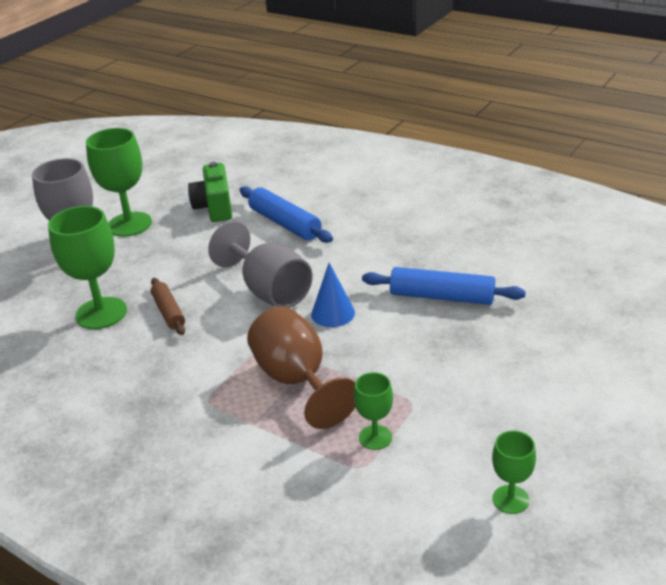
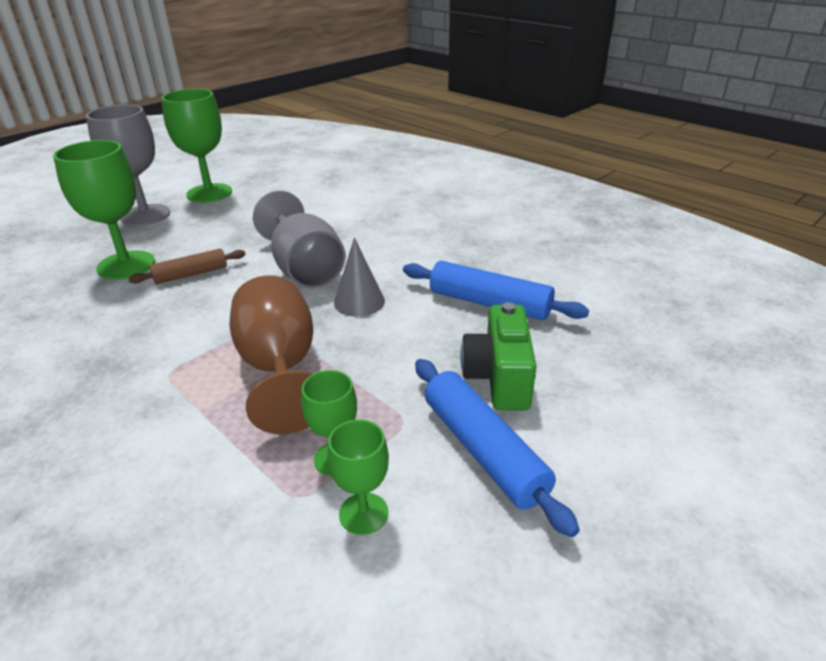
camera: 10 degrees right, 0 degrees up
brown rolling pin [151,278,185,335] -> brown rolling pin turned 75 degrees clockwise [129,249,246,284]
green camera [188,162,232,222] -> green camera moved to [461,302,537,411]
blue rolling pin [240,186,333,243] -> blue rolling pin moved to [415,359,580,537]
blue cone [311,263,355,327] -> grey cone [334,237,385,317]
green goblet [492,431,536,514] -> green goblet moved to [327,419,389,535]

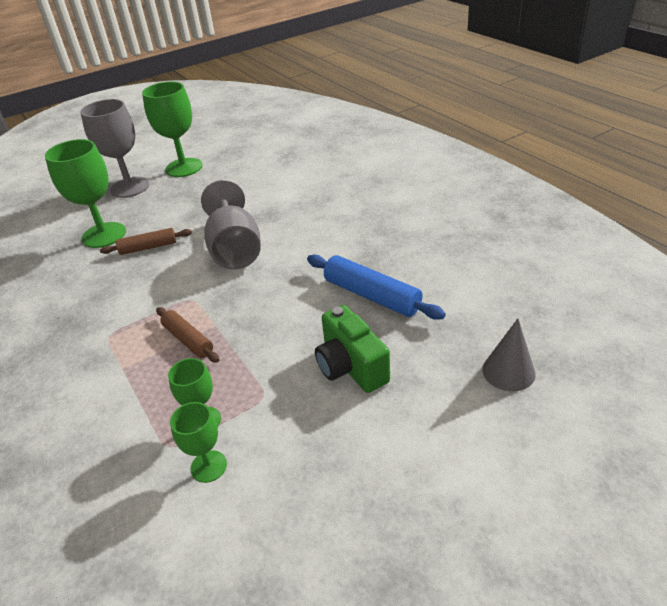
camera: 15 degrees right, 5 degrees up
brown goblet [230,275,313,434] -> brown rolling pin [156,307,219,363]
grey cone [334,237,385,317] -> grey cone moved to [482,319,536,392]
blue rolling pin [415,359,580,537] -> none
green camera [461,302,537,411] -> green camera turned 45 degrees counterclockwise [315,305,390,393]

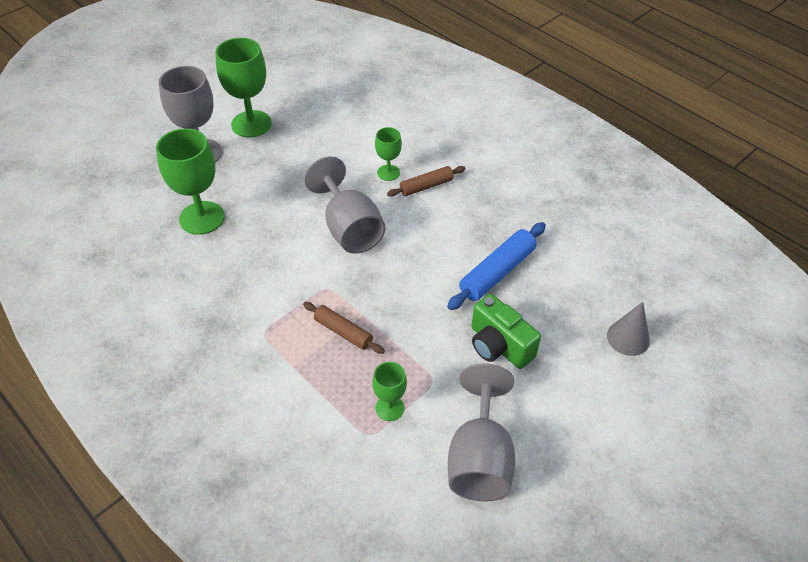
camera: 15 degrees left, 10 degrees up
brown rolling pin [100,228,192,255] -> brown rolling pin moved to [387,166,465,197]
green goblet [170,402,227,483] -> green goblet moved to [375,127,402,181]
blue rolling pin [307,254,446,320] -> blue rolling pin turned 75 degrees counterclockwise [447,222,546,310]
none -> grey goblet [448,363,515,501]

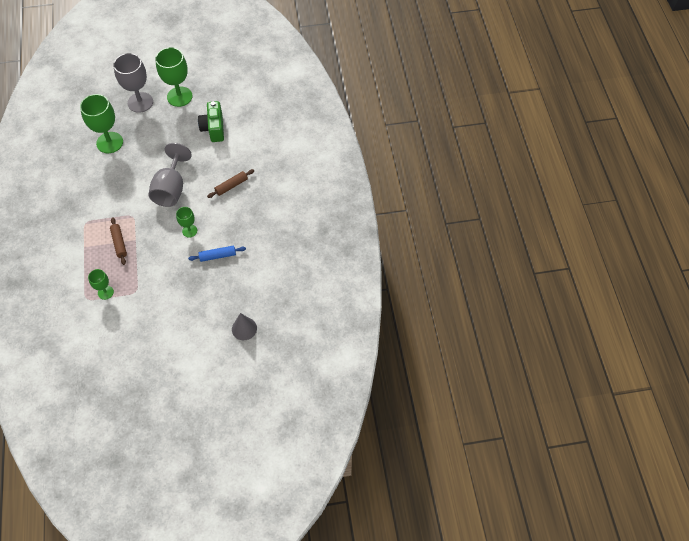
camera: 35 degrees right, 10 degrees up
green goblet [375,127,402,181] -> green goblet moved to [176,207,197,238]
brown rolling pin [387,166,465,197] -> brown rolling pin turned 45 degrees counterclockwise [207,169,255,198]
blue rolling pin [447,222,546,310] -> blue rolling pin [188,246,246,262], size x0.64
grey goblet [448,363,515,501] -> none
green camera [471,294,541,369] -> green camera moved to [198,101,224,142]

